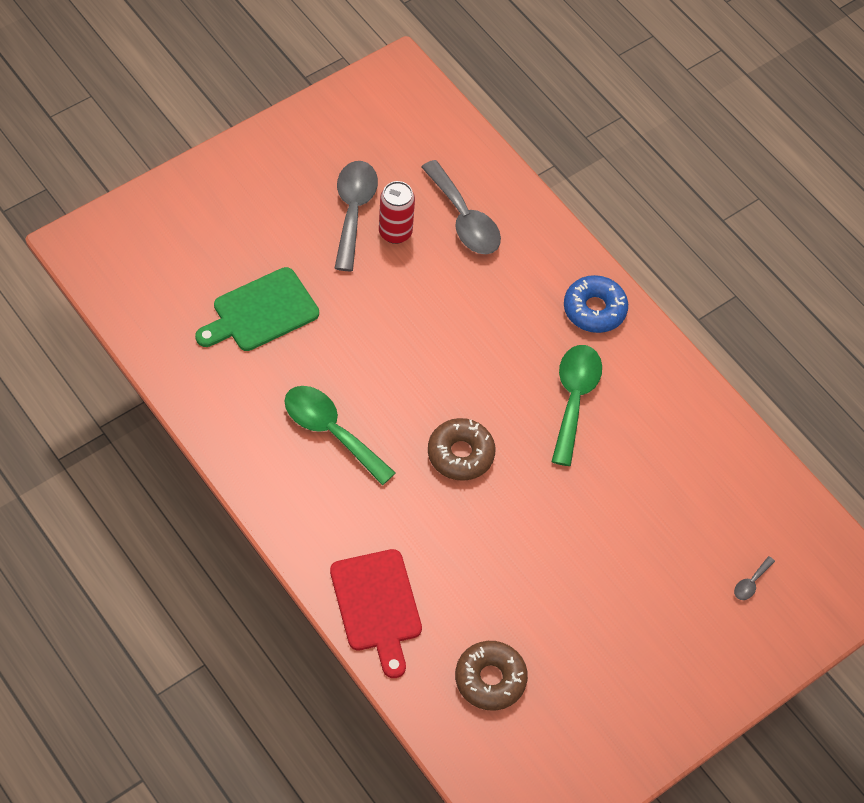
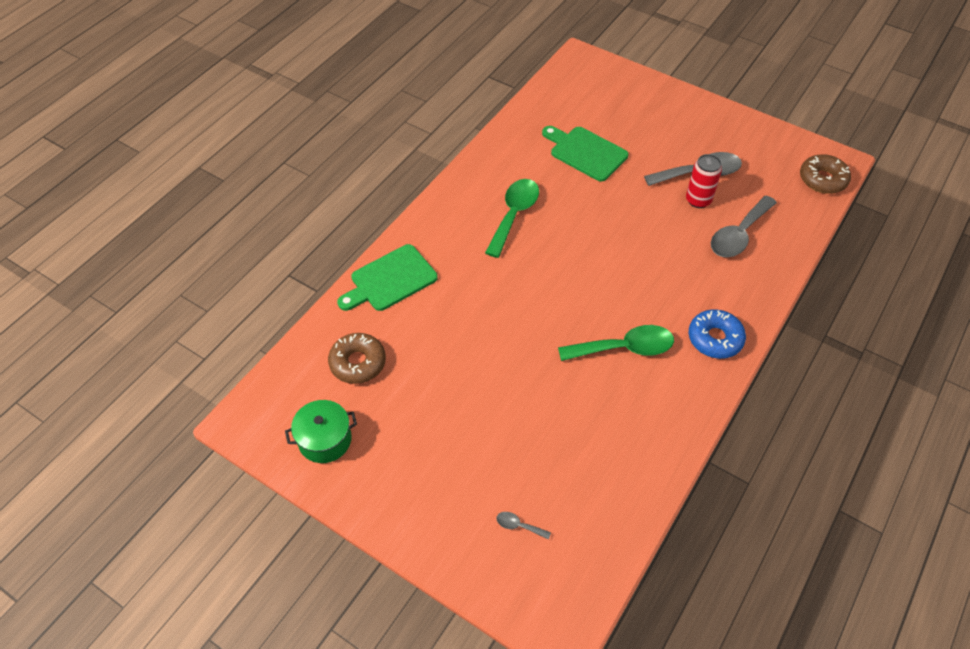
camera: 75 degrees right, 5 degrees down
red cutting board [330,549,422,678] -> green cutting board [337,244,438,311]
brown donut [428,418,495,481] -> brown donut moved to [800,154,851,194]
none -> green pot [285,400,357,463]

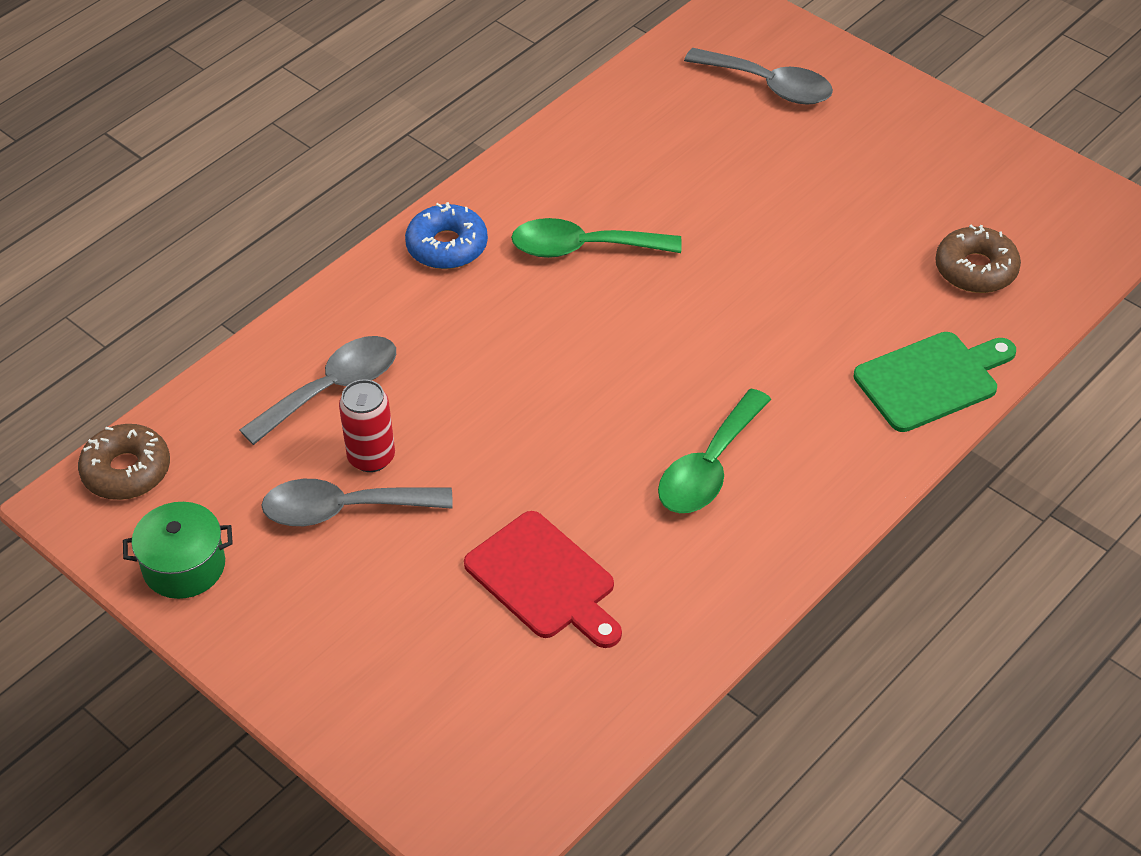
camera: 170 degrees left, 5 degrees down
green pot [285,400,357,463] -> green pot moved to [123,502,233,599]
grey spoon [496,512,551,540] -> grey spoon [684,48,833,105], size x2.36
green cutting board [542,126,629,181] -> red cutting board [464,511,622,648]

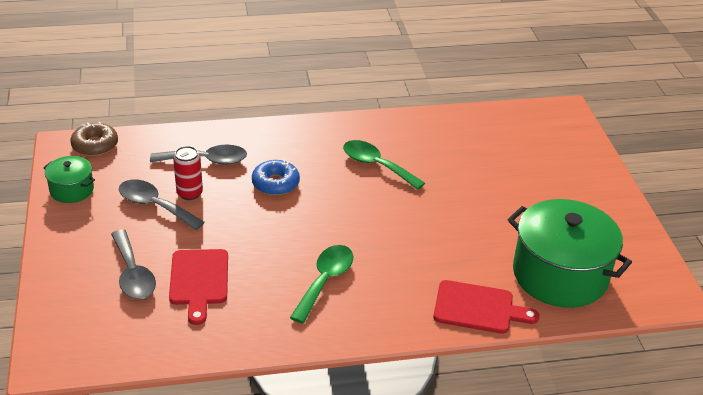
camera: 35 degrees right, 10 degrees down
blue donut [405,202,488,269] -> blue donut moved to [252,160,300,195]
green spoon [658,389,771,513] -> green spoon turned 135 degrees clockwise [290,245,353,323]
grey spoon [684,48,833,105] -> grey spoon moved to [111,229,156,299]
green cutting board [854,332,1016,432] -> red cutting board [433,280,540,334]
brown donut [935,225,1021,293] -> green pot [507,199,632,308]

